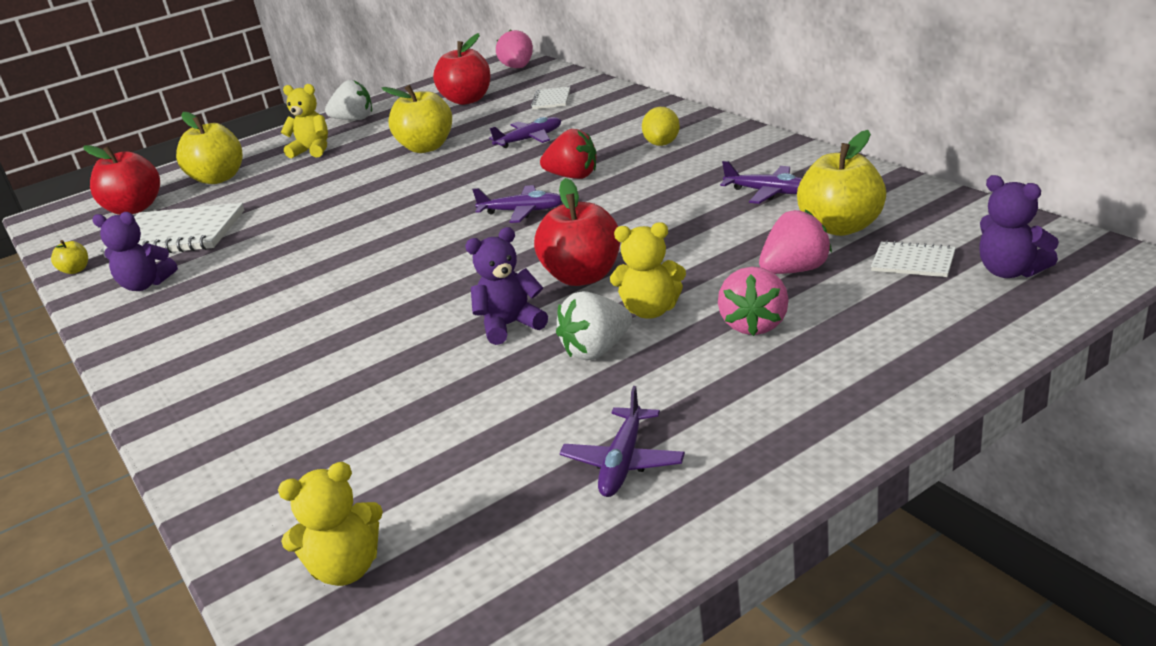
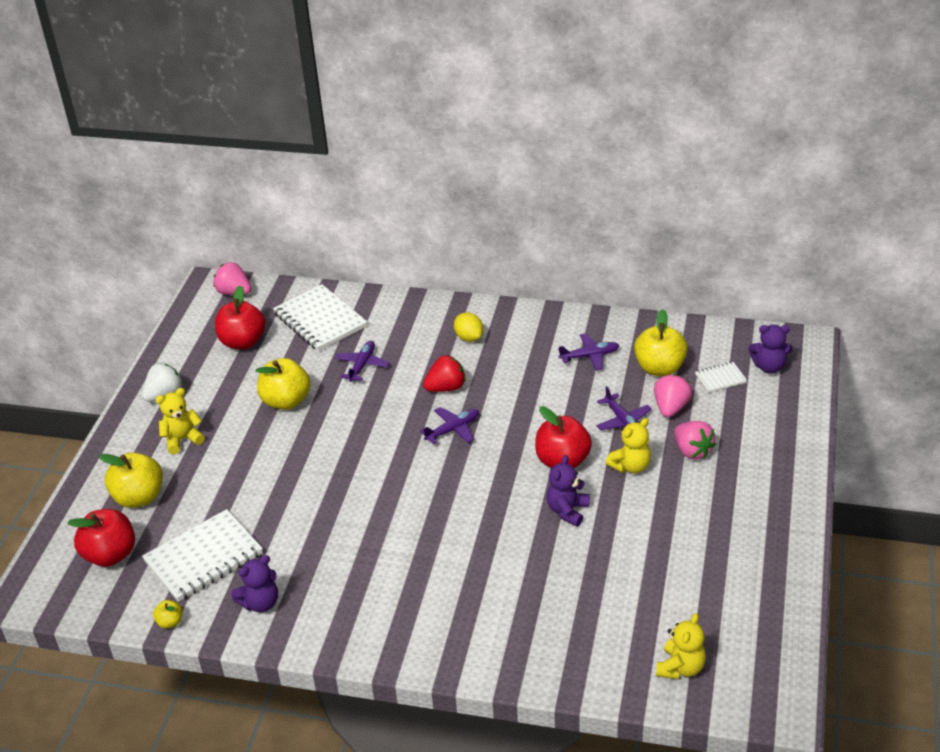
camera: 45 degrees left, 10 degrees up
white notebook [531,87,570,109] -> white notebook [273,284,367,351], size x2.07
white strawberry [556,291,632,360] -> none
purple plane [559,386,685,497] -> purple plane moved to [596,386,652,430]

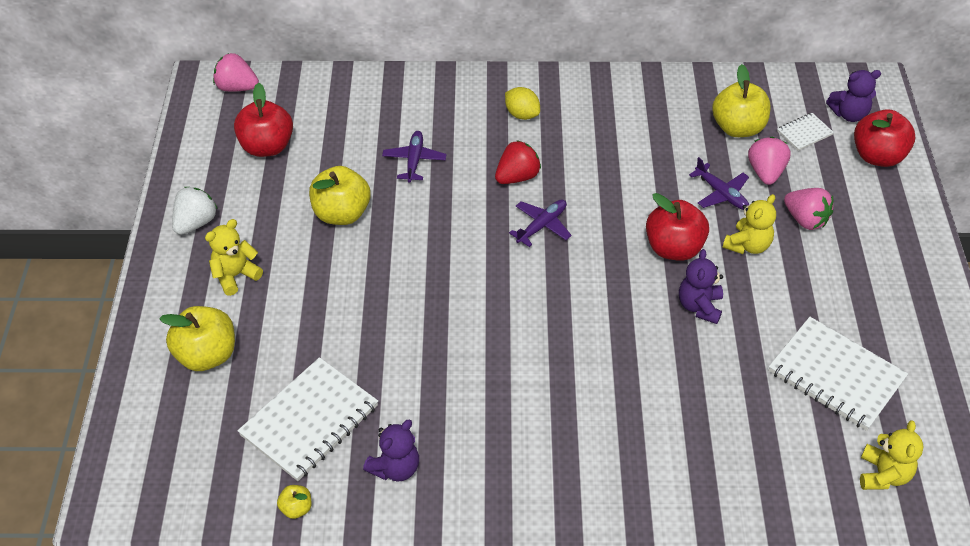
camera: 15 degrees left, 10 degrees up
red apple [67,509,135,567] -> red apple moved to [854,109,915,167]
white notebook [273,284,367,351] -> white notebook moved to [768,317,908,431]
purple plane [558,333,619,370] -> none

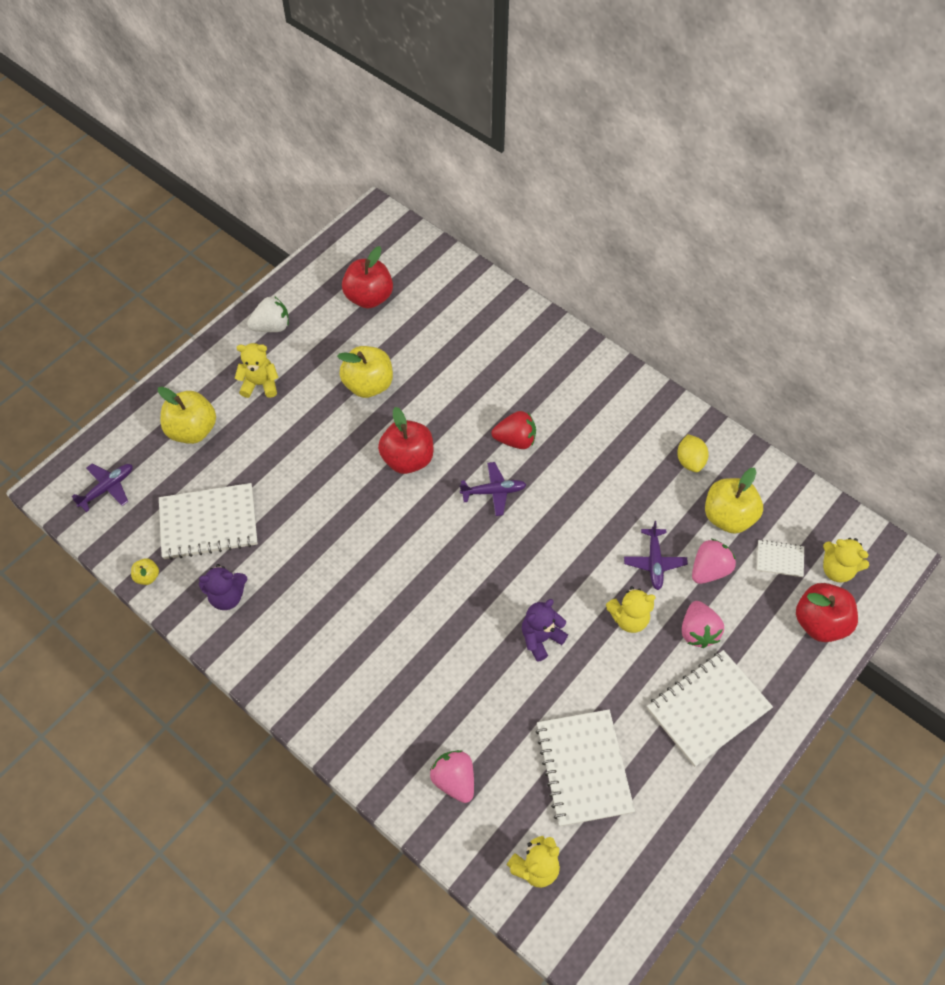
camera: 40 degrees right, 10 degrees up
pink strawberry [213,53,259,91] -> pink strawberry moved to [430,750,474,803]
purple plane [382,131,447,183] -> purple plane moved to [72,464,133,512]
yellow lemon [505,87,540,120] -> yellow lemon moved to [677,434,709,472]
red apple [646,193,709,261] -> red apple moved to [378,407,433,474]
purple teddy bear [826,70,881,122] -> yellow teddy bear [823,538,869,583]
none -> white notebook [647,650,773,767]

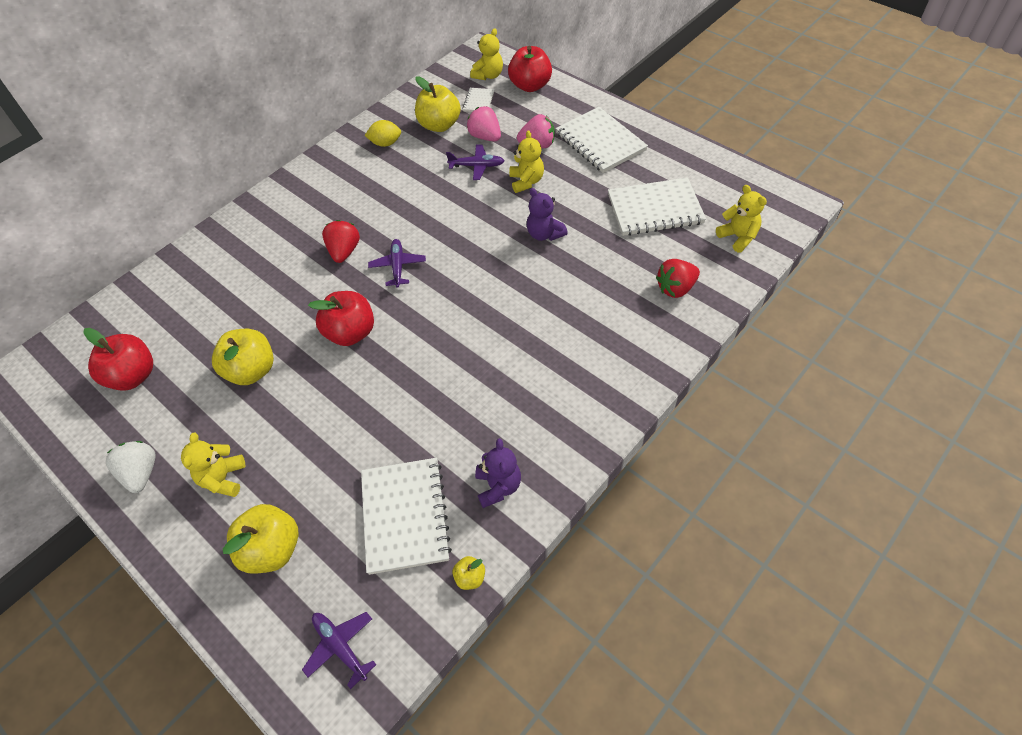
camera: 85 degrees left, 5 degrees down
pink strawberry [430,750,474,803] -> red strawberry [656,259,700,298]

